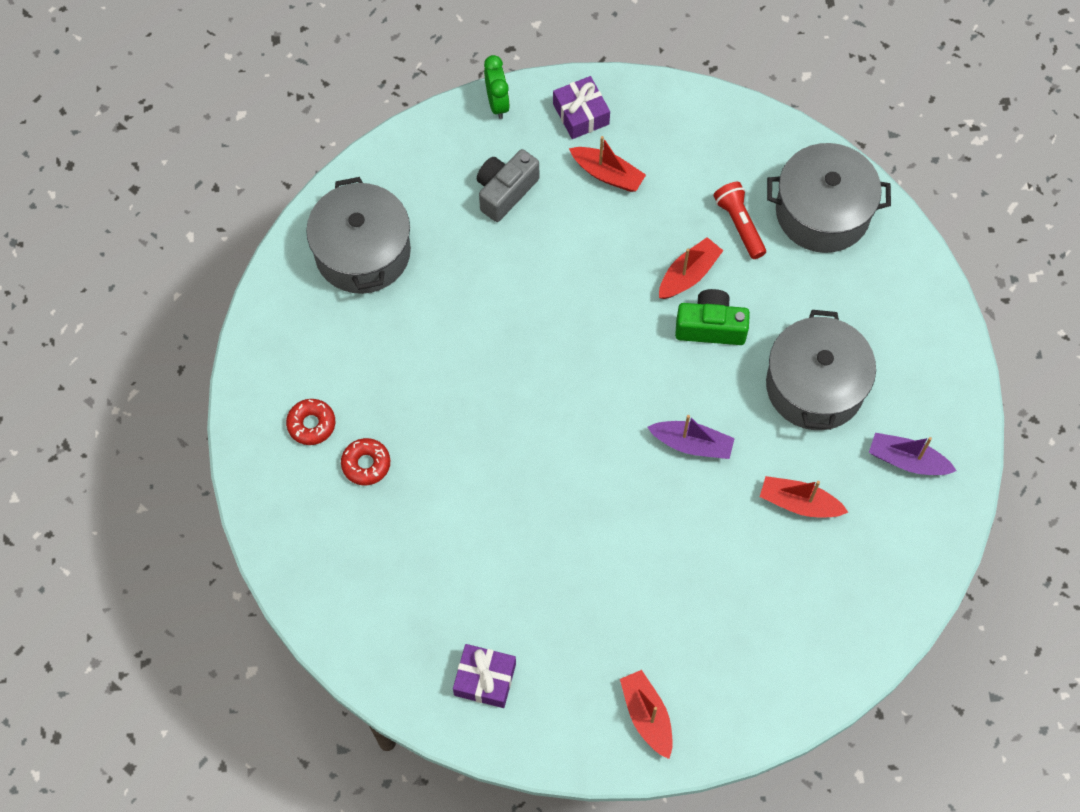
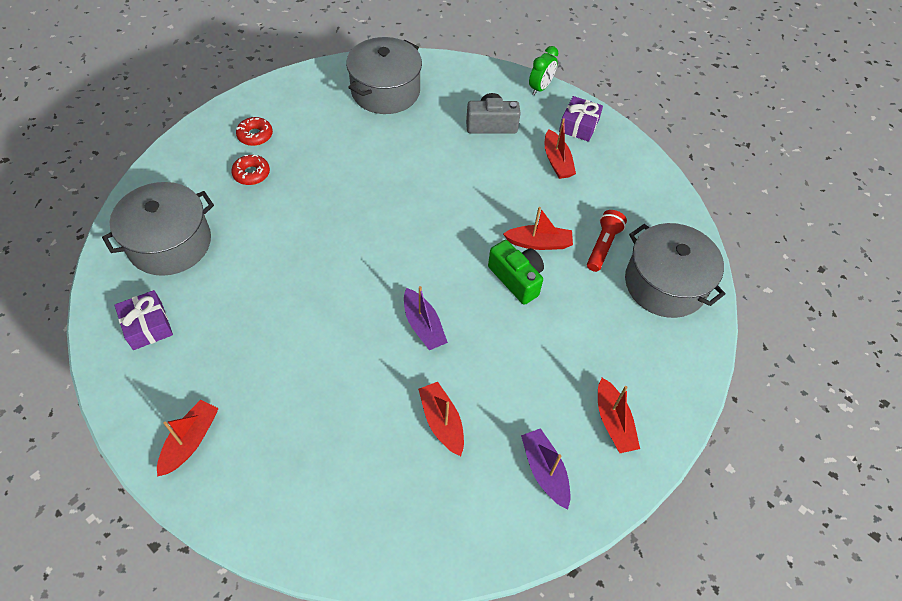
camera: 45 degrees right, 10 degrees down
grey pot [766,310,876,430] -> grey pot moved to [102,182,214,276]
none -> red boat [598,378,640,453]

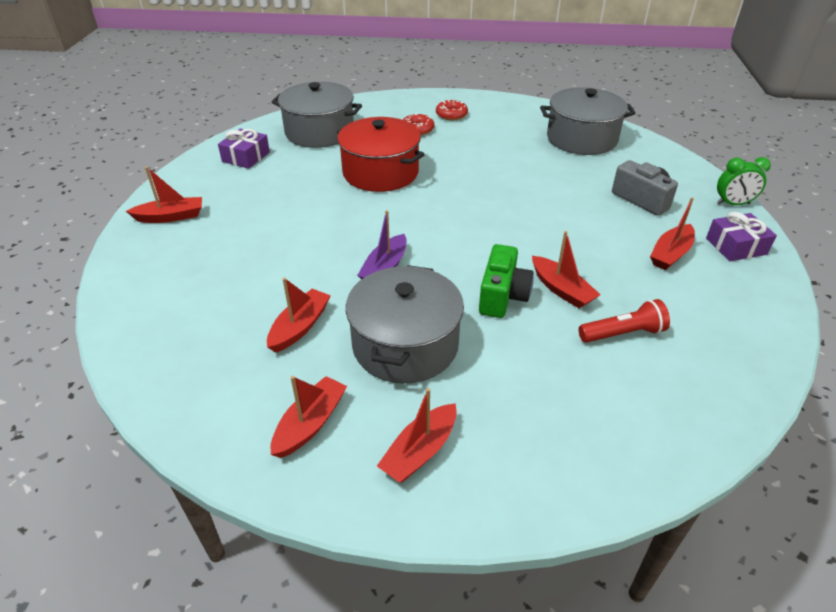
camera: 55 degrees right, 15 degrees down
purple boat [521,428,570,510] -> red boat [271,376,347,458]
grey pot [625,223,726,318] -> grey pot moved to [346,265,464,383]
none -> red pot [337,117,425,192]

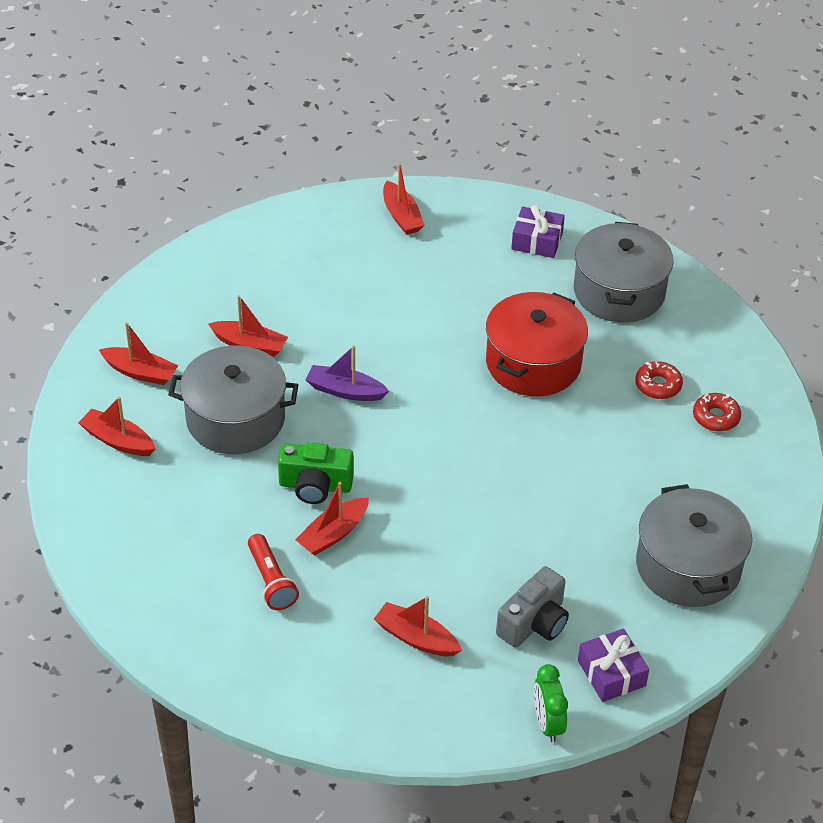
camera: 80 degrees right, 5 degrees up
purple gift [706,212,777,261] -> purple gift moved to [578,628,649,702]

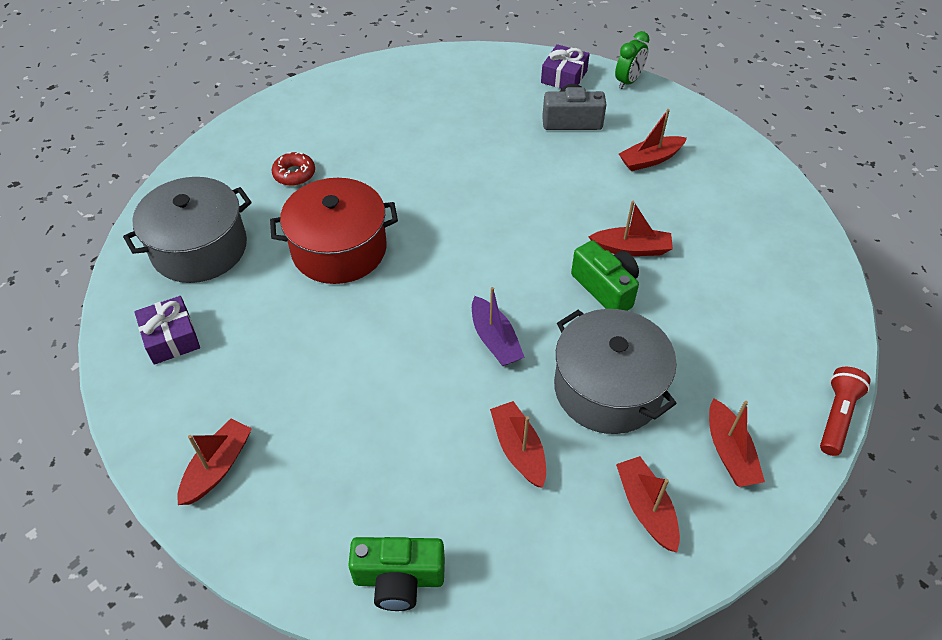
camera: 130 degrees left, 5 degrees up
red flashlight [248,534,299,610] -> red flashlight moved to [820,367,871,456]
red boat [374,596,462,656] -> red boat turned 75 degrees clockwise [619,109,687,171]
grey pot [636,484,752,607] -> none
red donut [693,393,741,432] -> none
none -> green camera [348,537,445,611]

